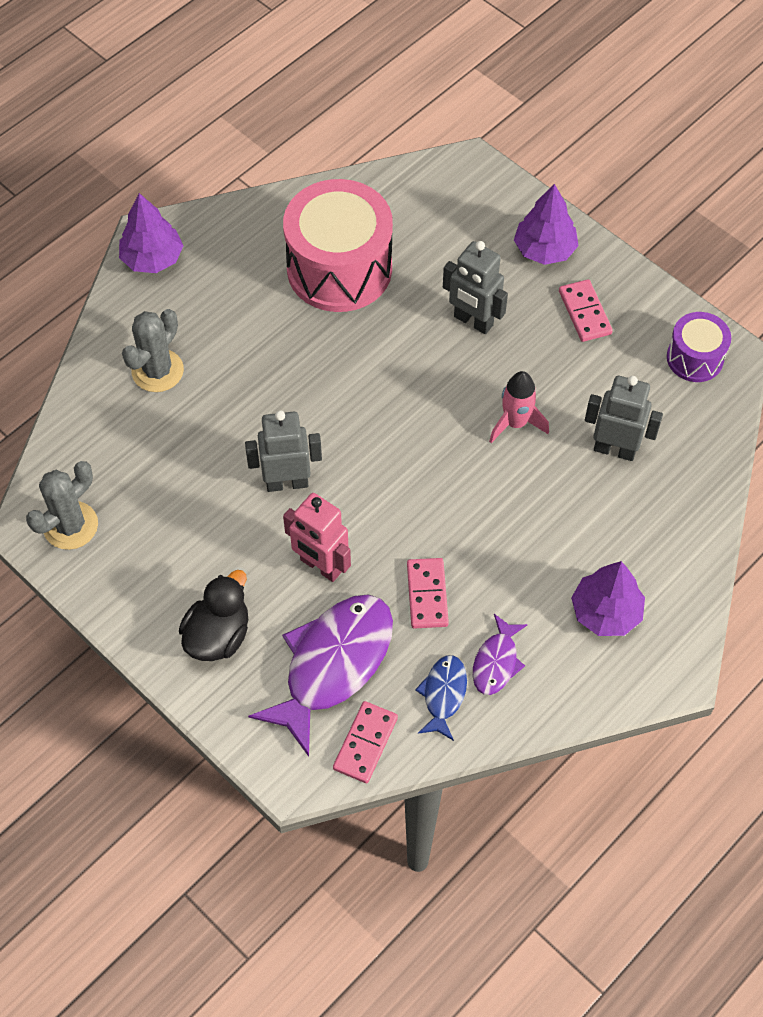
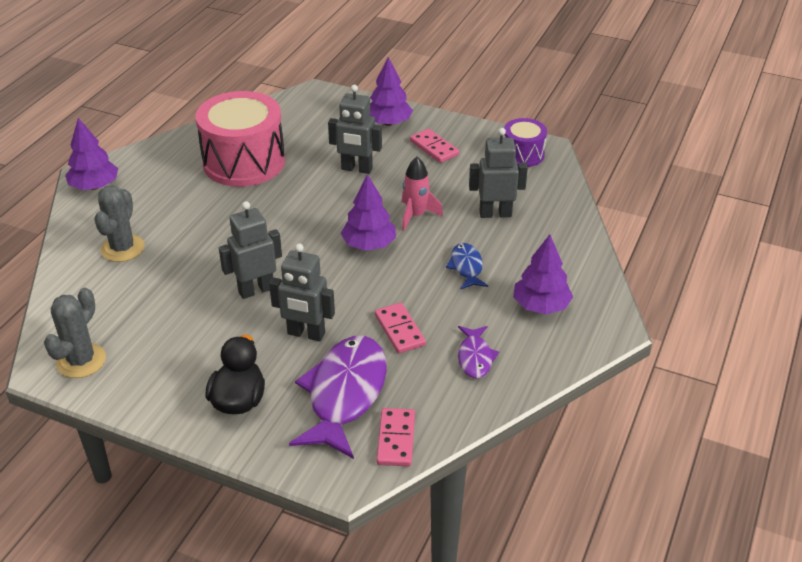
camera: 20 degrees left, 20 degrees down
pink robot [283,493,351,582] -> grey robot [269,243,335,341]
blue fish [415,655,467,741] -> blue fish moved to [446,243,488,289]
none -> purple tree [341,174,396,251]

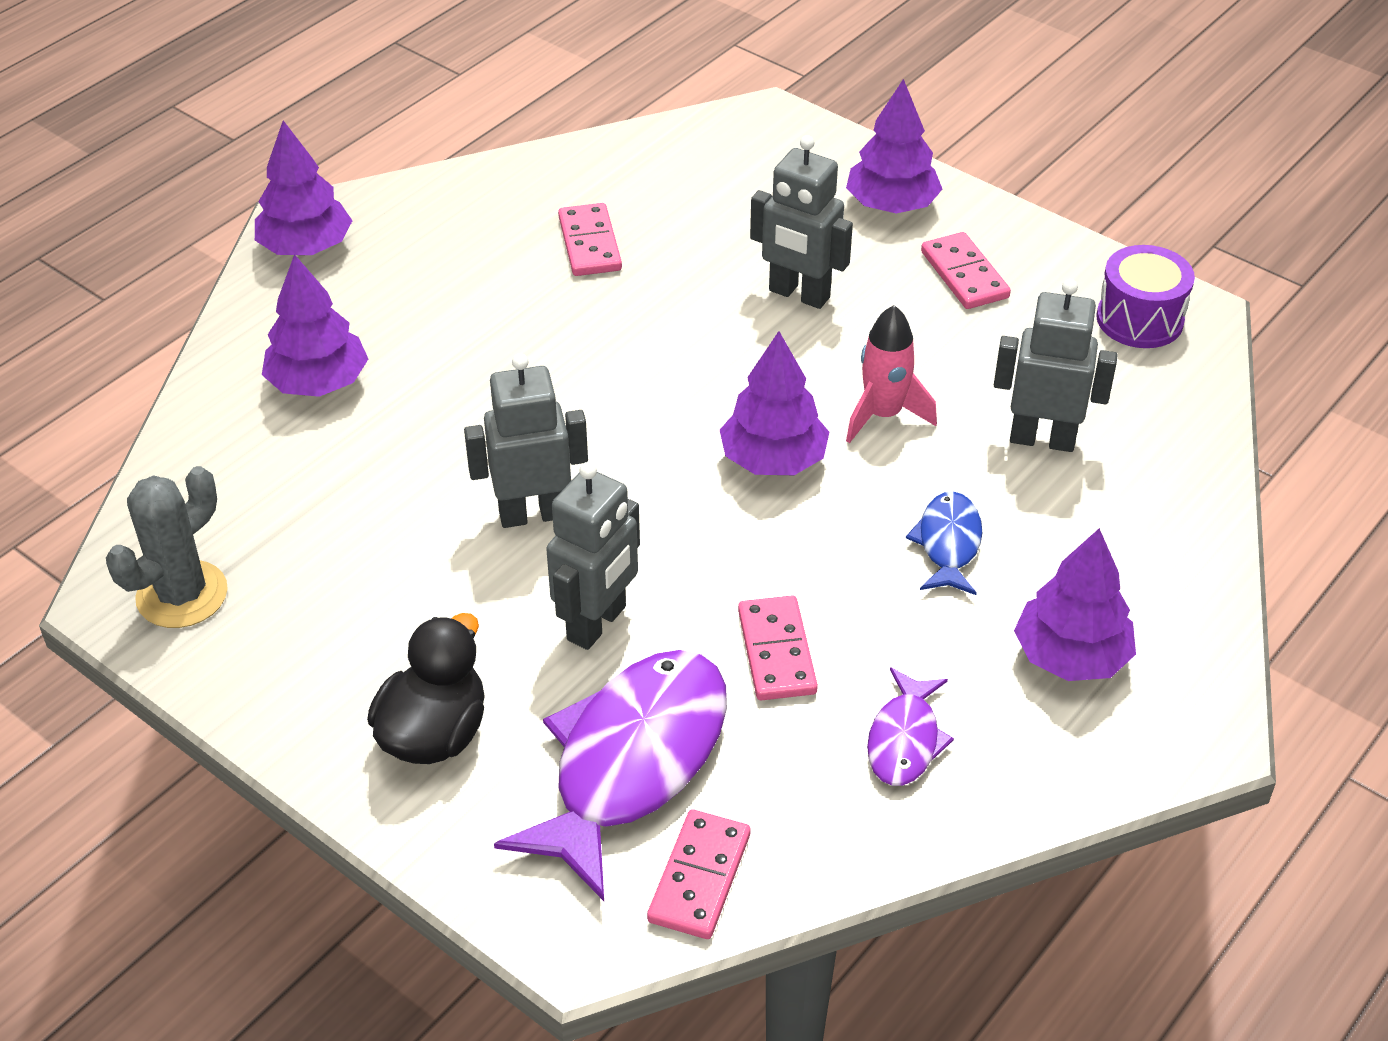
camera: 15 degrees right, 5 degrees up
grey cactus [94,185,144,262] -> purple tree [262,254,368,397]
pink drum [195,91,285,187] -> pink domino [558,203,622,276]
grey robot [269,243,335,341] -> grey robot turned 90 degrees counterclockwise [546,462,640,650]

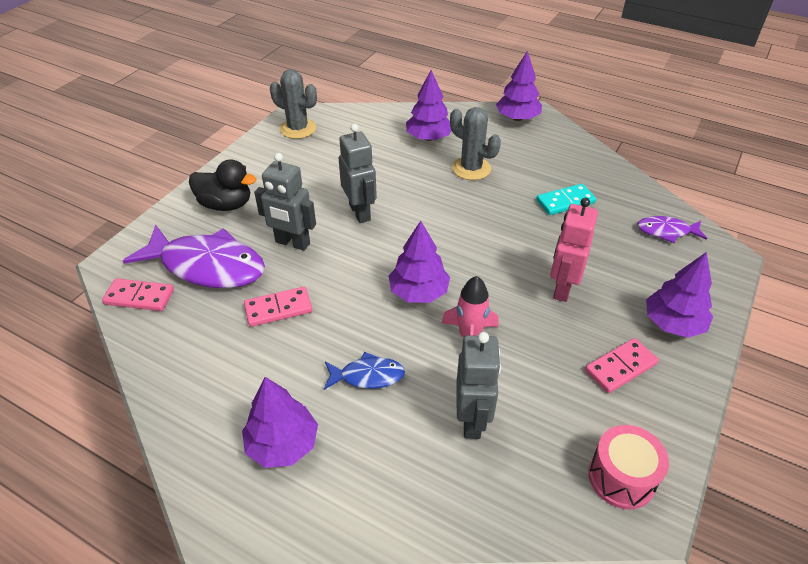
camera: 80 degrees right, 0 degrees up
pink domino [558,203,622,276] -> turquoise domino [536,184,596,215]
grey robot [750,135,853,309] -> pink robot [550,198,598,302]
purple fish [867,667,954,786] -> purple fish moved to [637,216,707,243]
purple drum [1096,245,1195,348] -> pink drum [588,425,669,510]
none -> grey cactus [450,107,501,180]

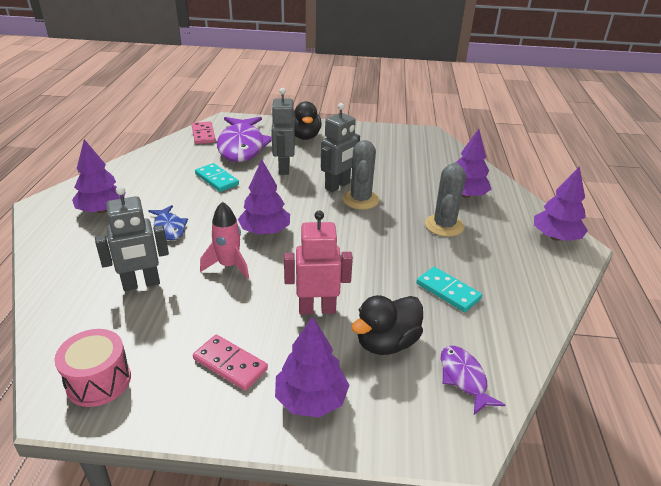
camera: 65 degrees right, 10 degrees down
pink domino [244,287,312,327] -> turquoise domino [195,163,239,192]
grey cactus [270,69,317,139] -> grey cactus moved to [342,140,379,210]
none -> black duck [351,295,423,355]

